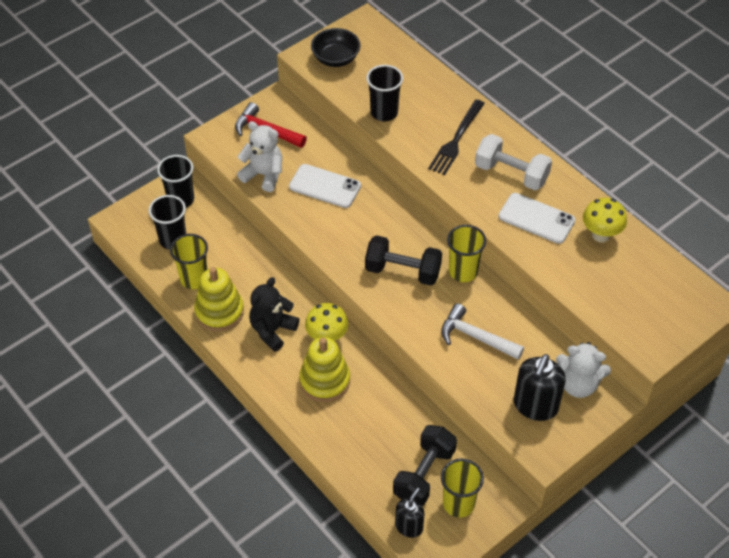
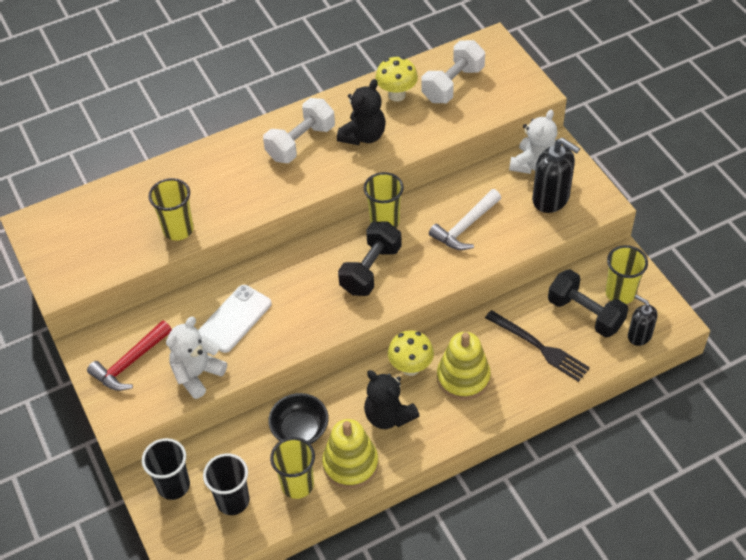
camera: 75 degrees left, 0 degrees up
black bowl [311,28,361,67] -> black bowl moved to [268,393,329,444]
black cup [366,65,403,121] -> yellow cup [148,178,194,241]
black fork [428,100,485,175] -> black fork moved to [485,310,590,382]
white phone [498,193,575,244] -> black teddy bear [337,79,386,145]
none -> white dumbbell [422,40,485,103]

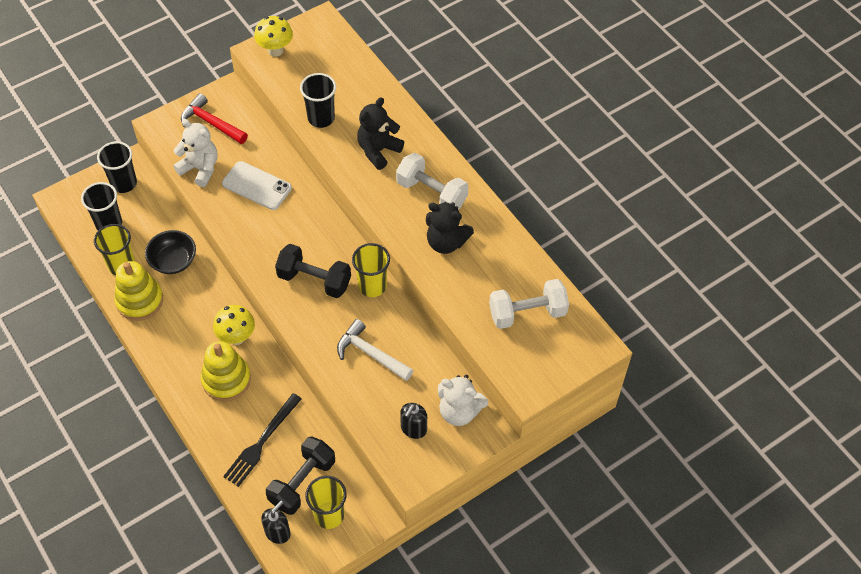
camera: 80 degrees right, 5 degrees up
yellow cup [148,178,194,241] -> black cup [300,73,336,128]
black teddy bear [364,370,420,429] -> black teddy bear moved to [357,97,404,170]
yellow mushroom [375,57,418,102] -> yellow mushroom moved to [254,16,293,57]
white dumbbell [422,40,485,103] -> white dumbbell turned 45 degrees counterclockwise [489,279,569,329]
black soap dispenser [532,138,580,213] -> black soap dispenser [400,403,427,439], size x0.62

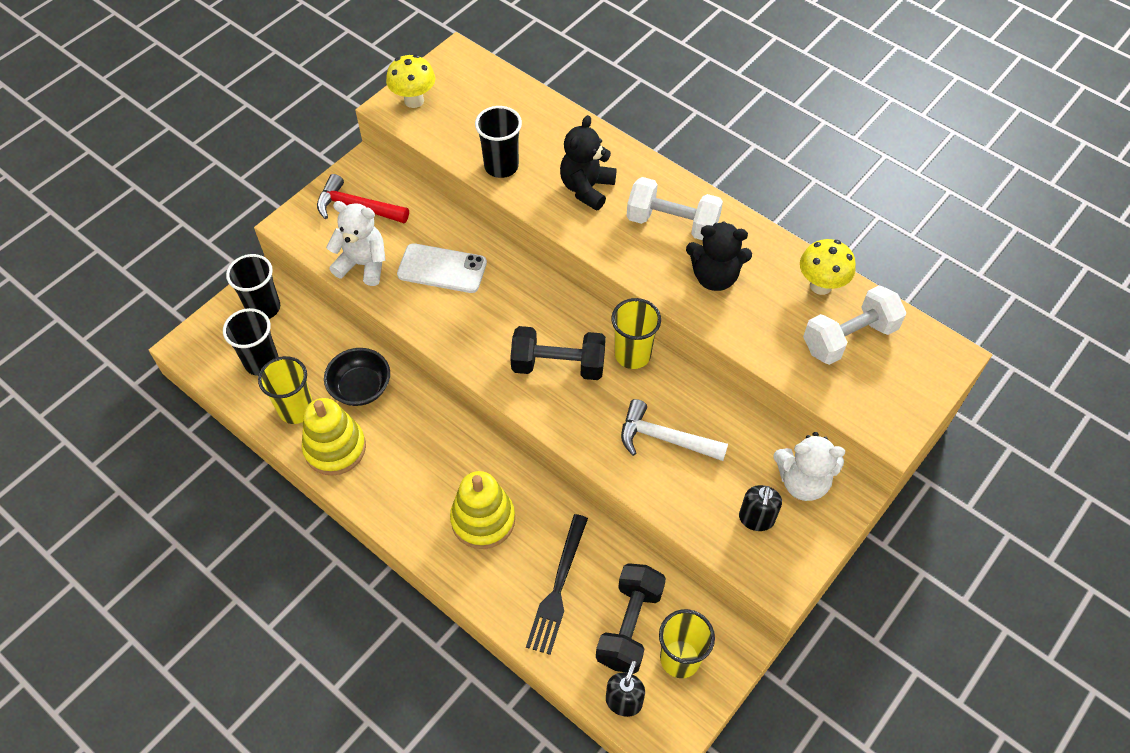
camera: 15 degrees left, 0 degrees up
yellow mushroom [213,305,255,345] -> yellow mushroom moved to [800,239,856,295]

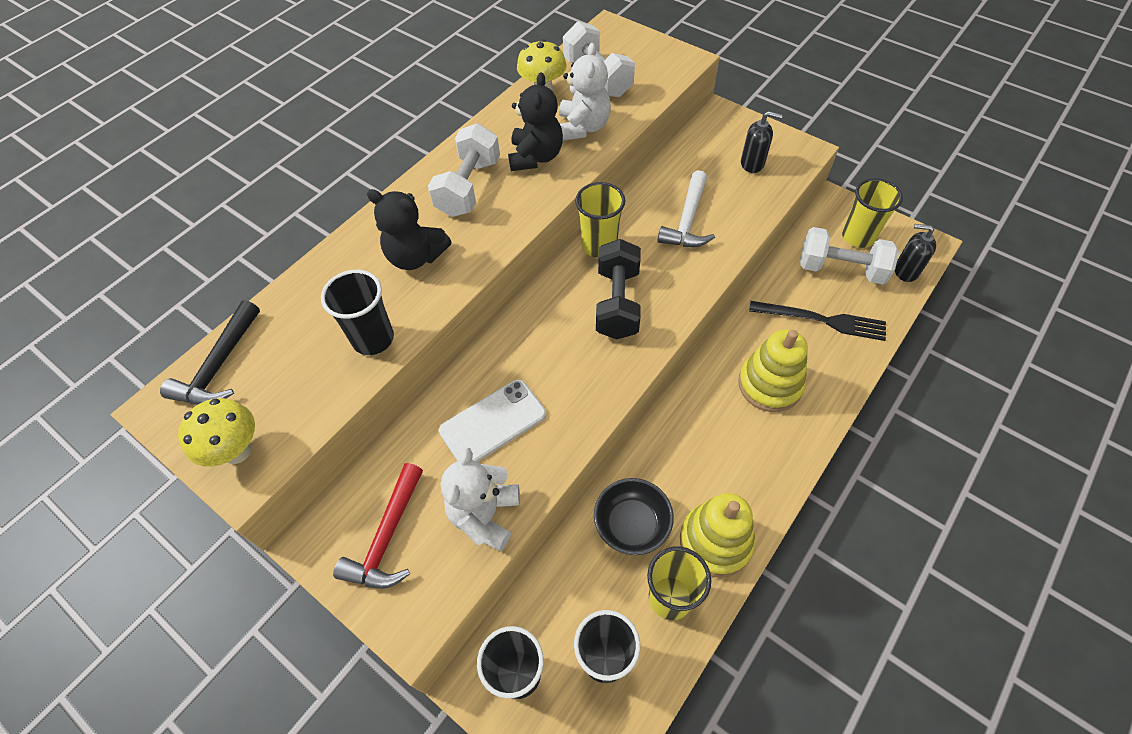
camera: 90 degrees left, 0 degrees up
white phone [397,243,487,293] -> white phone turned 45 degrees clockwise [439,380,546,462]
black dumbbell [596,563,666,674] -> white dumbbell [800,227,899,284]
white teddy bear [773,432,845,501] -> white teddy bear moved to [559,43,611,141]
none -> black hammer [160,300,260,405]

